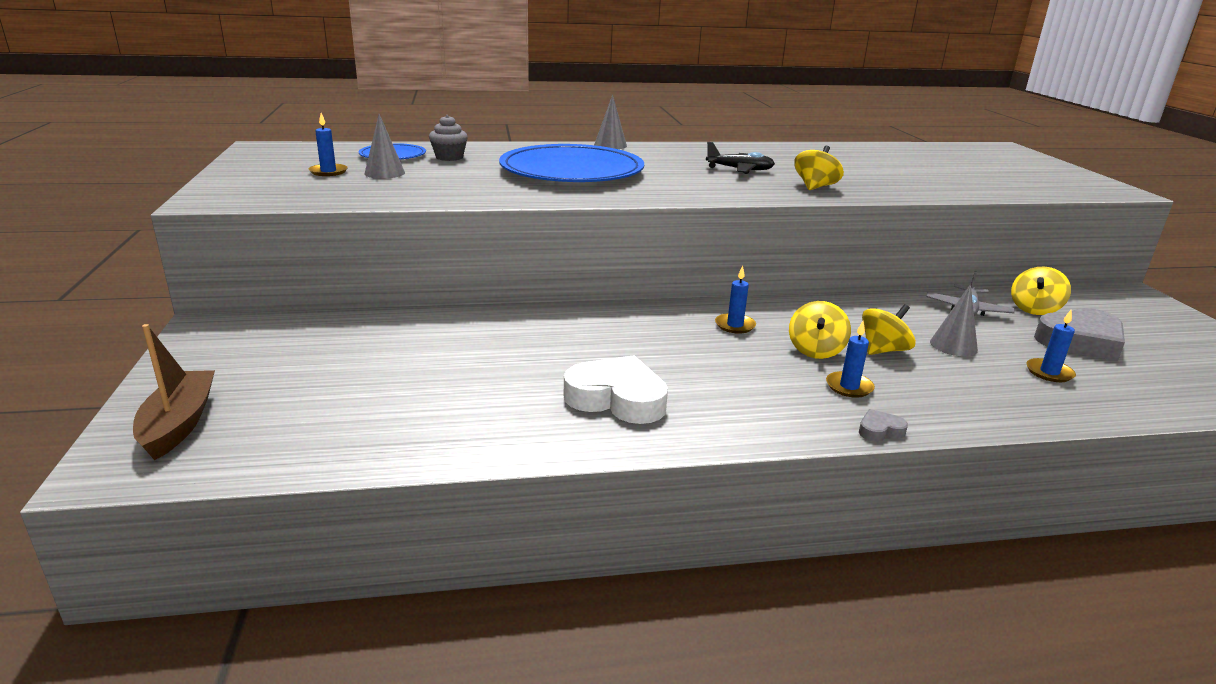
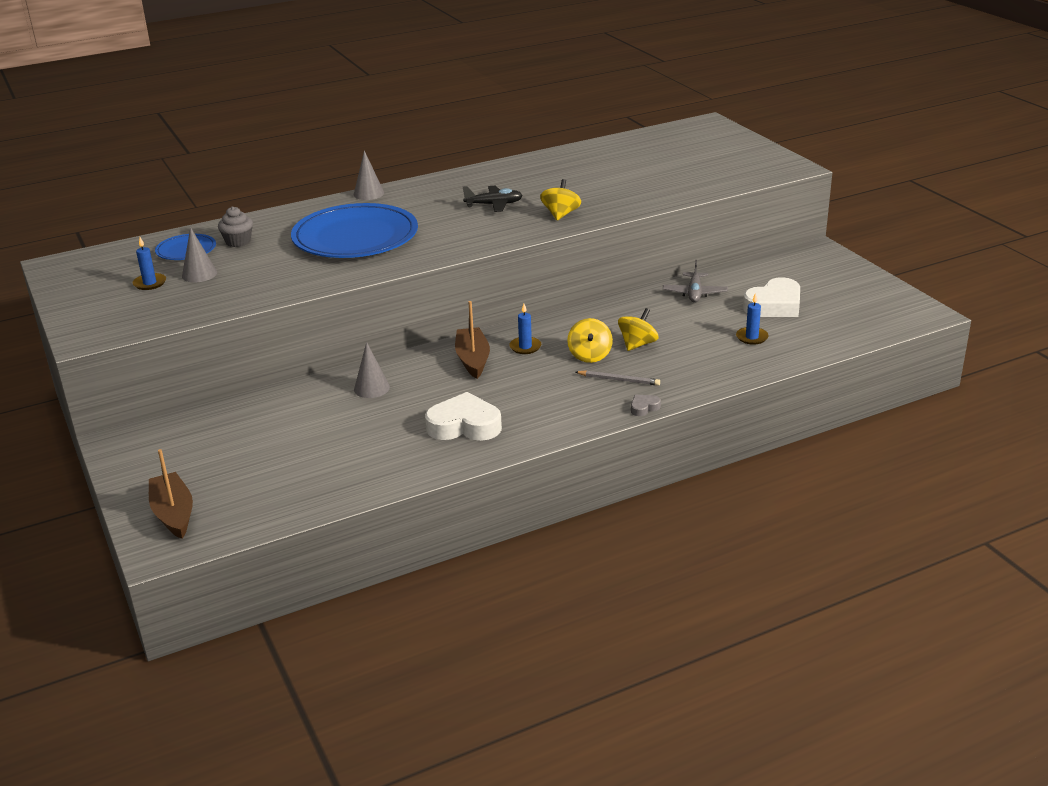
camera: 15 degrees left, 5 degrees up
blue candle [826,321,875,398] -> grey pencil [576,370,660,386]
grey cone [930,284,978,356] -> grey cone moved to [354,342,390,398]
yellow spinning top [1011,267,1071,315] -> none
grey heart [1034,308,1125,361] -> white heart [743,277,800,317]
none -> brown boat [455,301,490,379]

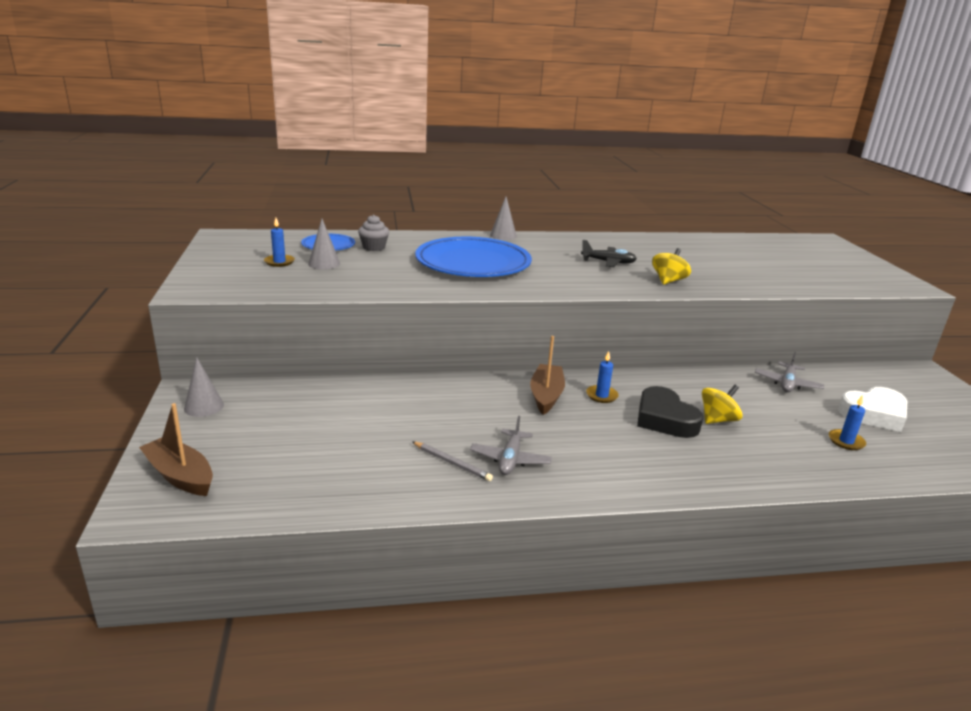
camera: 15 degrees right, 5 degrees down
brown boat [149,449,193,539] -> brown boat turned 45 degrees counterclockwise [139,403,213,496]
grey cone [354,342,390,398] -> grey cone moved to [184,357,224,417]
white heart [425,392,502,441] -> grey plane [470,416,552,475]
yellow spinning top [567,318,613,363] -> black heart [637,386,703,438]
grey pencil [576,370,660,386] -> grey pencil moved to [412,441,493,481]
grey heart [631,395,661,416] -> none

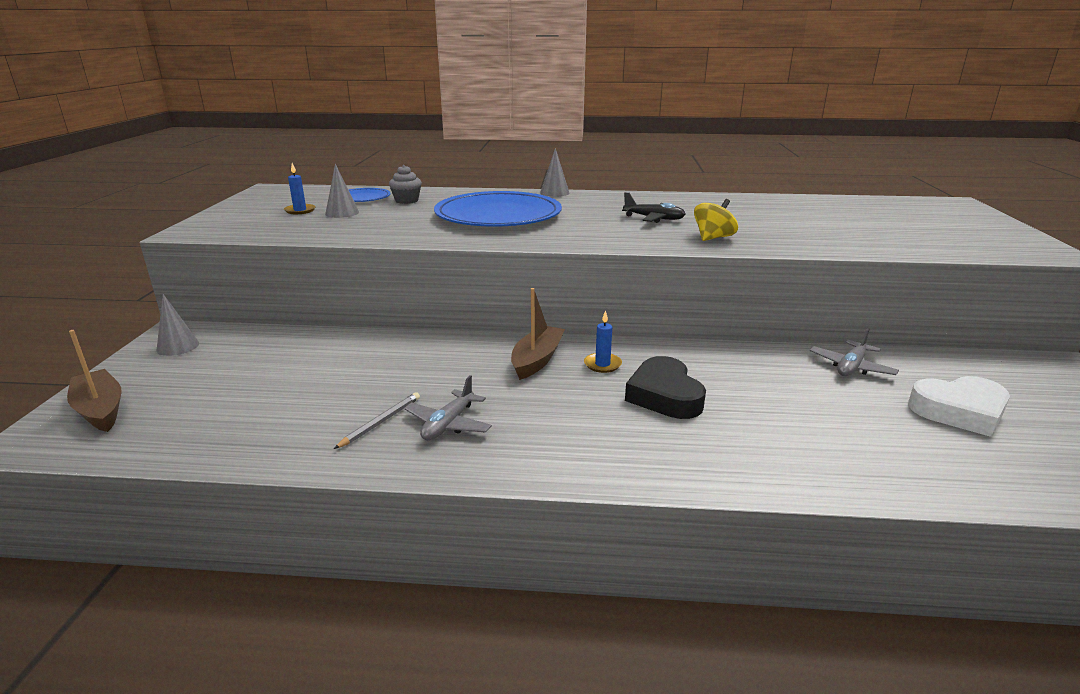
camera: 15 degrees right, 0 degrees up
grey pencil [412,441,493,481] -> grey pencil turned 105 degrees counterclockwise [334,392,420,449]
yellow spinning top [702,385,743,424] -> none
blue candle [829,395,866,450] -> none

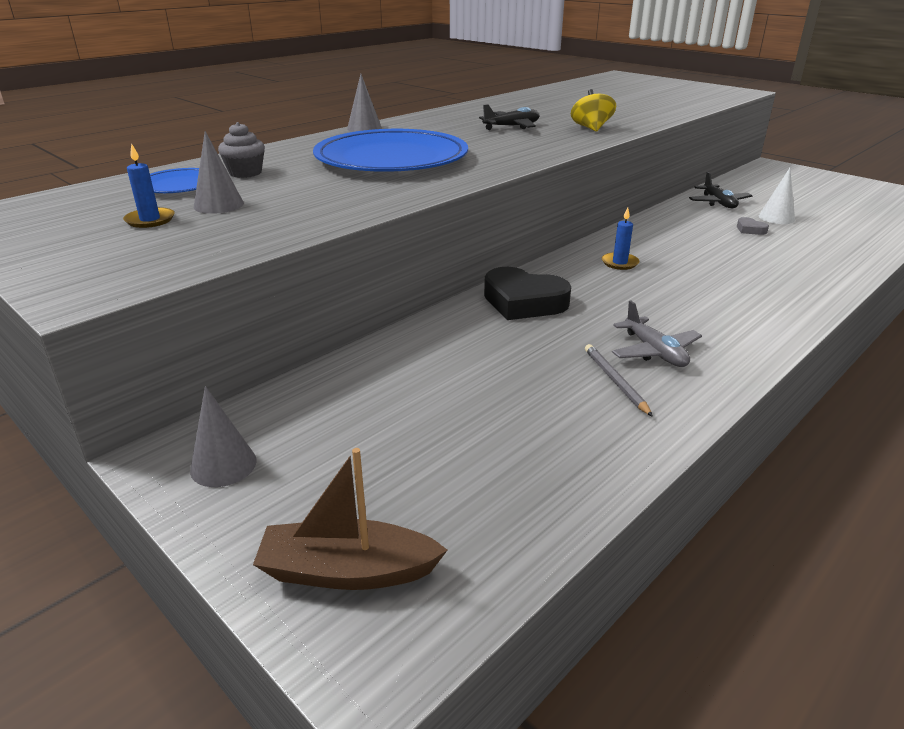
camera: 50 degrees left, 5 degrees up
brown boat [511,288,565,380] -> none
black heart [625,356,706,419] -> black heart moved to [484,267,571,320]
grey plane [810,328,899,376] -> black plane [689,172,753,208]
white heart [908,376,1010,437] -> none
none -> grey heart [737,217,769,235]
none -> white cone [759,168,795,224]

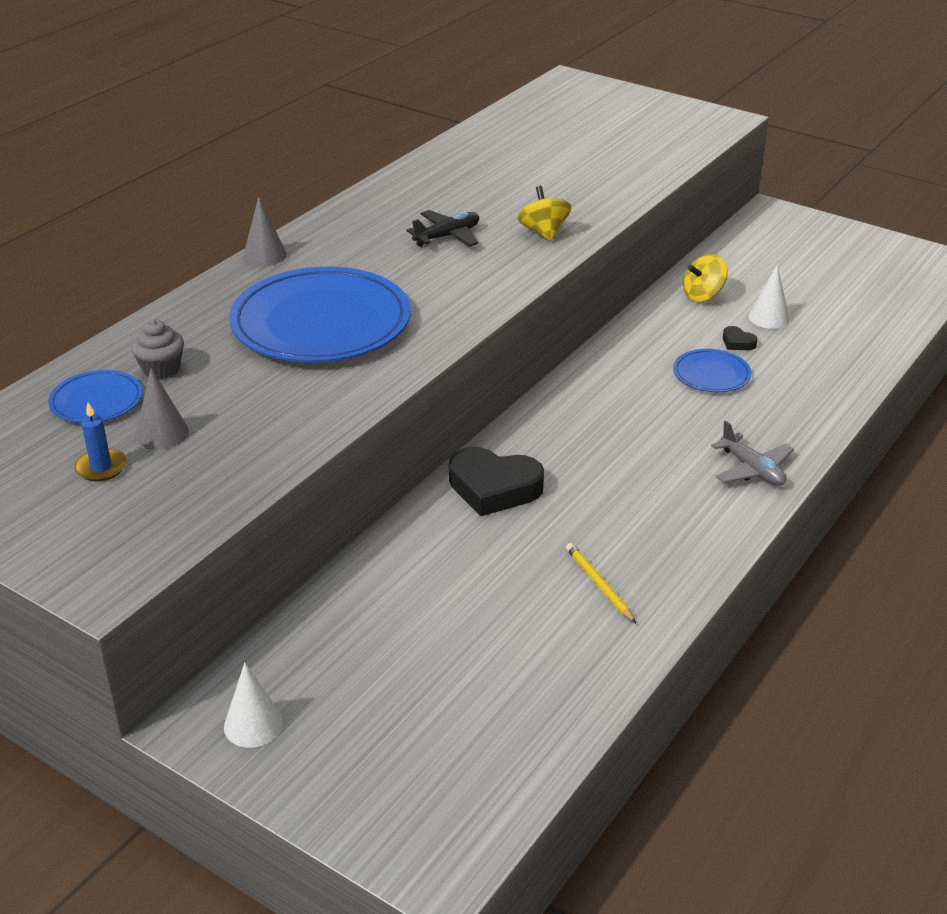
camera: 10 degrees left, 5 degrees up
grey cone [190,386,257,487] -> white cone [224,662,284,748]
brown boat [253,448,447,590] -> none
grey pencil [585,344,653,417] -> yellow pencil [566,543,636,623]
blue candle [602,207,639,270] -> none
grey plane [612,300,702,367] -> grey plane moved to [711,421,794,486]
black plane [689,172,753,208] -> yellow spinning top [683,254,728,302]
grey heart [737,217,769,235] -> black heart [723,326,757,350]
none -> blue plate [673,349,752,392]

